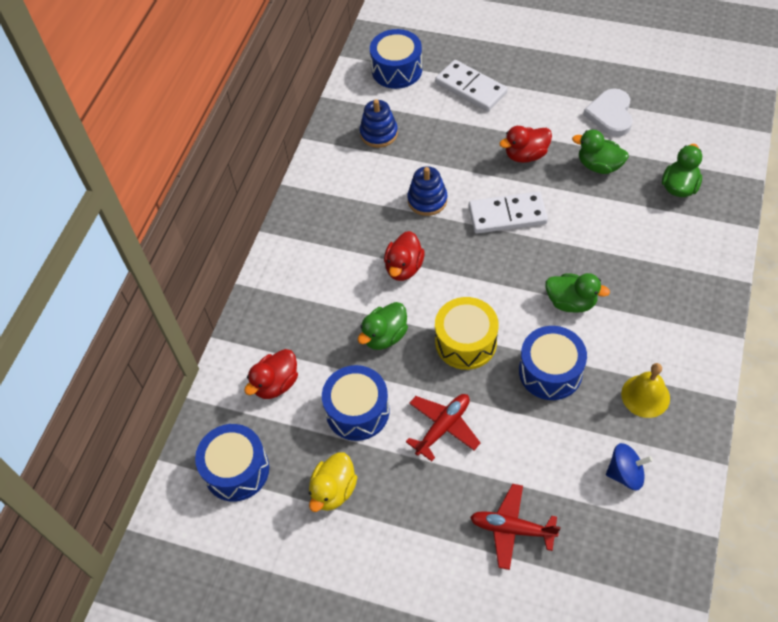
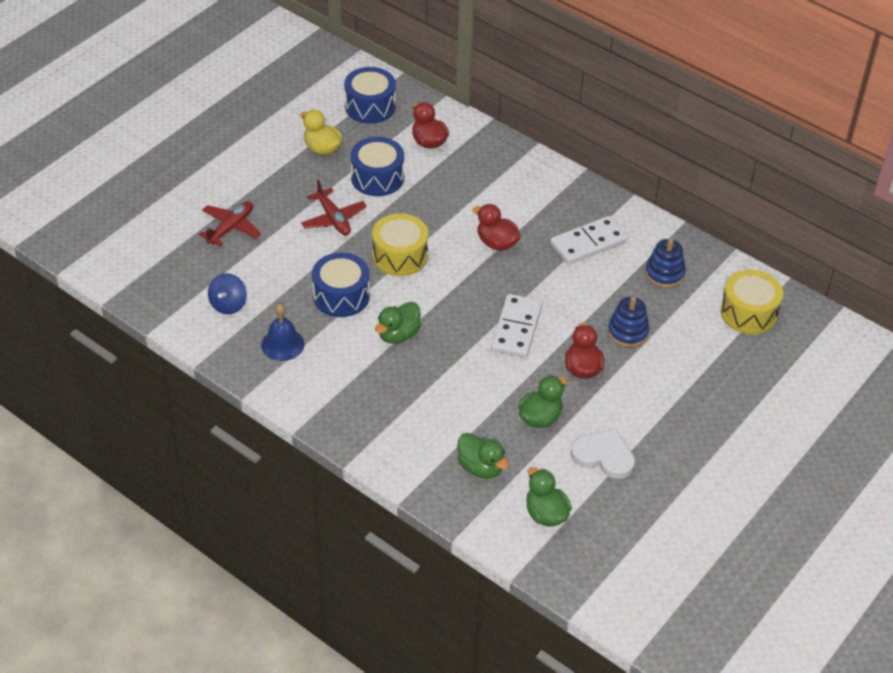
camera: 105 degrees right, 10 degrees down
green duck [358,302,408,350] -> green duck moved to [526,467,572,527]
blue drum [370,29,422,89] -> yellow drum [720,270,783,334]
blue stacking toy [407,166,447,216] -> blue stacking toy moved to [608,297,649,347]
white domino [435,60,508,111] -> white domino moved to [550,216,628,265]
yellow bell [621,363,670,418] -> blue bell [261,304,305,361]

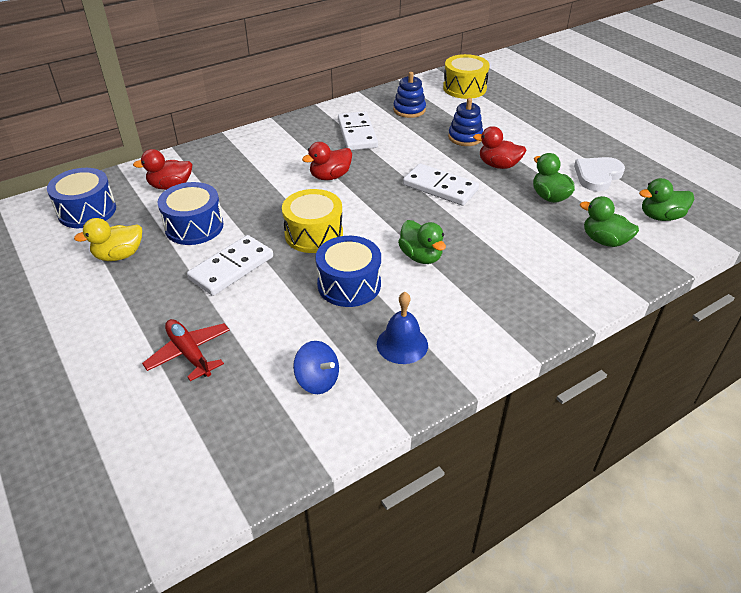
camera: 70 degrees left, 5 degrees down
red plane [301,180,367,235] -> white domino [187,235,273,296]
green duck [457,433,509,479] -> green duck turned 120 degrees counterclockwise [580,196,639,247]

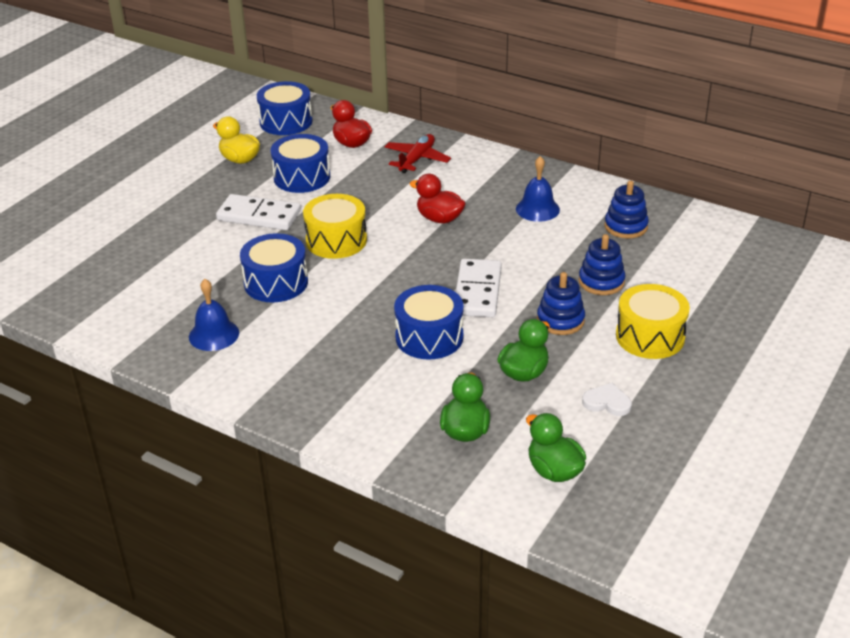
camera: 65 degrees right, 5 degrees down
red plane [142,319,230,381] -> red plane moved to [384,134,451,173]
blue spinning top [293,341,339,394] -> none
white domino [338,111,378,150] -> blue bell [516,156,560,222]
green duck [398,220,446,264] -> none
yellow drum [443,54,490,99] -> yellow drum moved to [616,284,690,359]
red duck [473,126,526,169] -> blue stacking toy [537,272,585,335]
white heart [574,157,625,191] -> white heart [582,383,632,416], size x0.63
none -> blue drum [394,285,464,359]

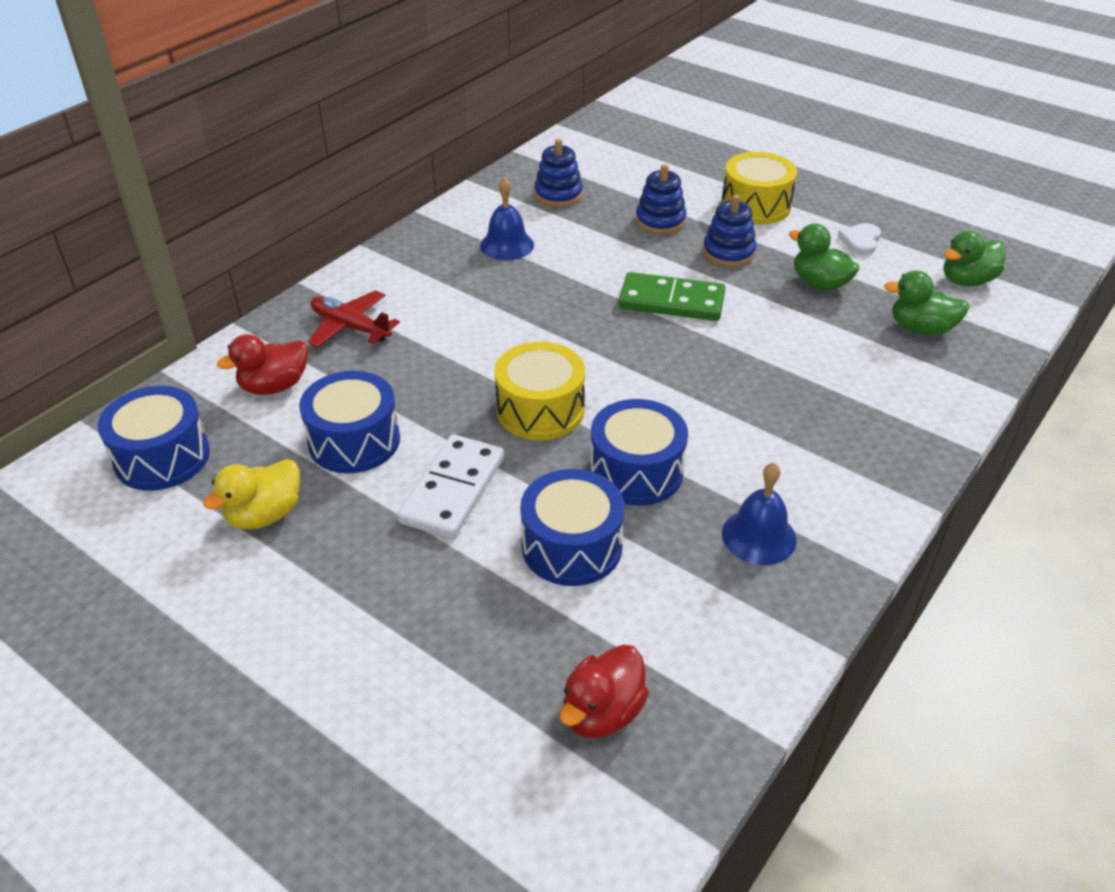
camera: 85 degrees left, 5 degrees up
blue drum [394,285,464,359] -> blue drum moved to [520,469,625,586]
red duck [410,174,466,224] -> red duck moved to [560,644,649,738]
white domino [456,259,502,317] -> green domino [618,272,726,321]

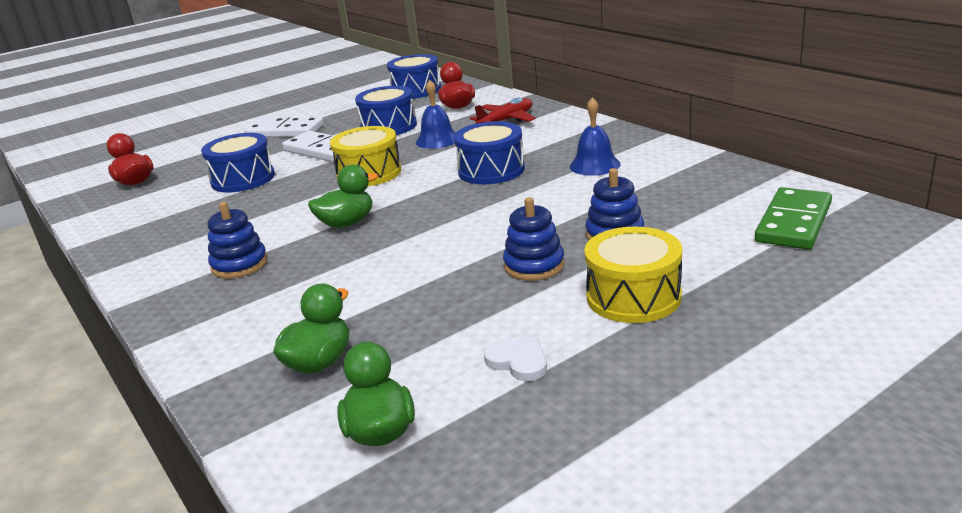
camera: 110 degrees right, 15 degrees down
yellow duck [203,459,300,530] -> none
blue stacking toy [534,139,583,207] -> blue stacking toy moved to [207,202,268,279]
blue drum [590,399,688,506] -> blue drum moved to [454,121,525,184]
green domino [618,272,726,321] -> green domino moved to [755,187,832,249]
blue bell [722,462,796,565] -> blue bell moved to [416,80,456,149]
green duck [789,224,860,291] -> green duck moved to [308,164,378,228]
none -> white domino [244,117,324,137]

